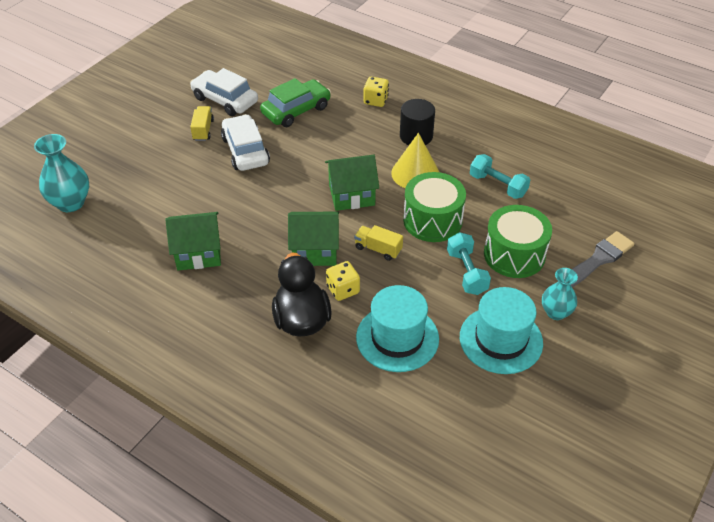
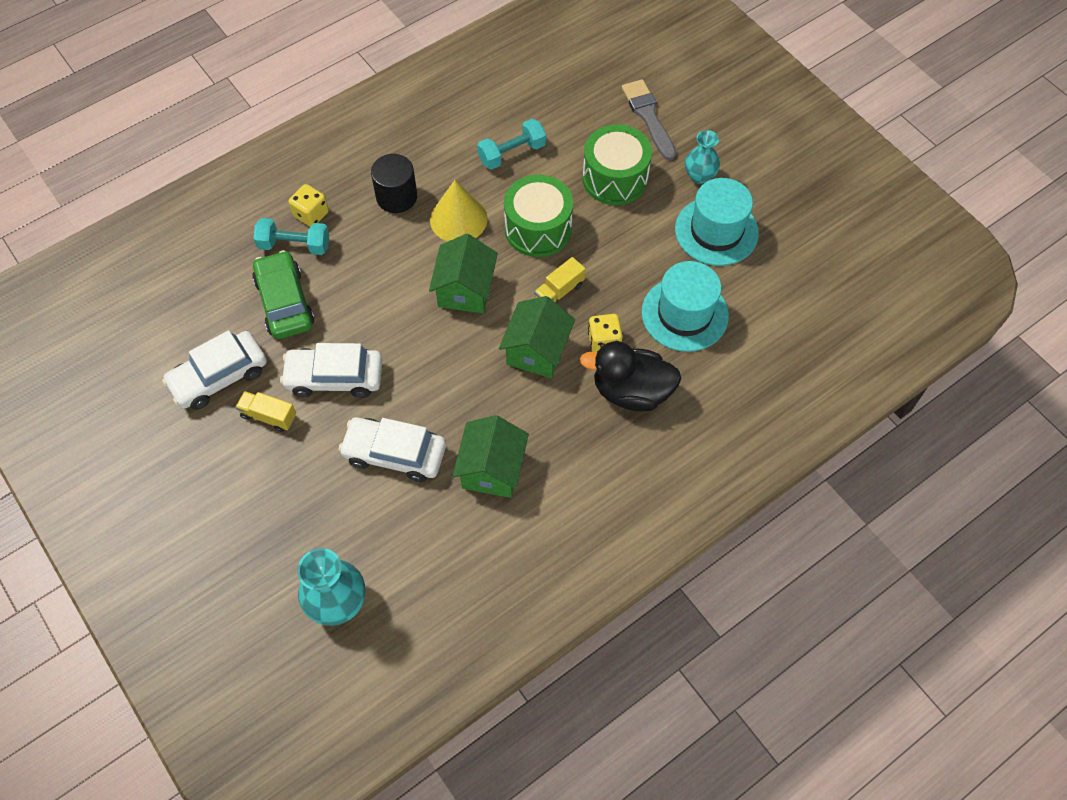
camera: 70 degrees left, 15 degrees up
turquoise dumbbell [447,232,491,295] -> turquoise dumbbell moved to [254,218,329,255]
none -> white car [338,417,446,482]

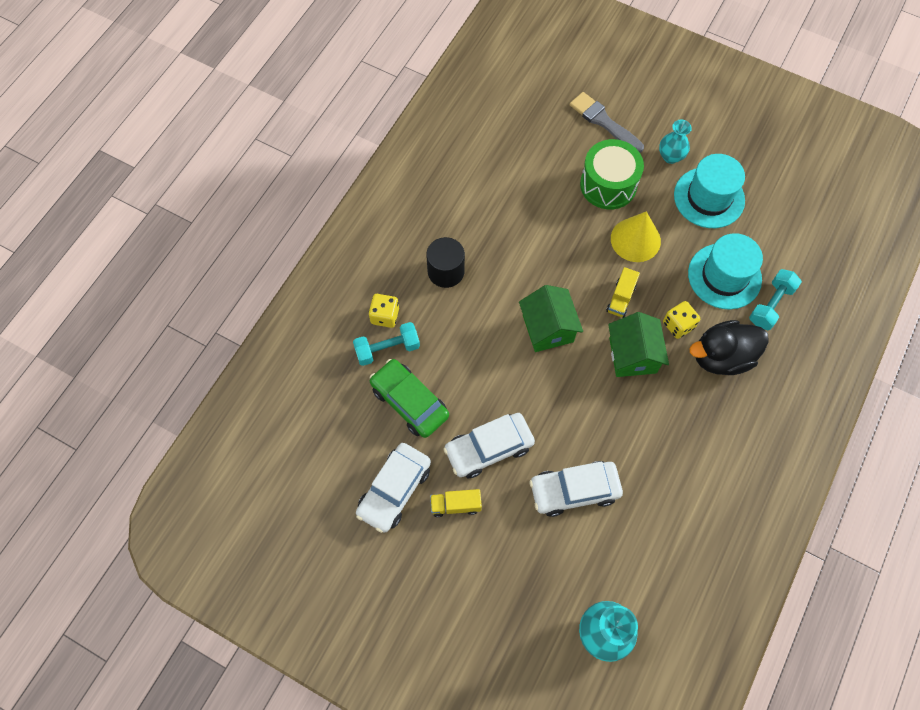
camera: 25 degrees left, 5 degrees up
yellow cone [430,180,488,241] -> yellow cone moved to [611,211,661,262]
green house [453,415,529,498] -> none
turquoise dumbbell [477,119,546,170] -> turquoise dumbbell moved to [749,269,802,330]
green drum [504,174,573,257] -> none

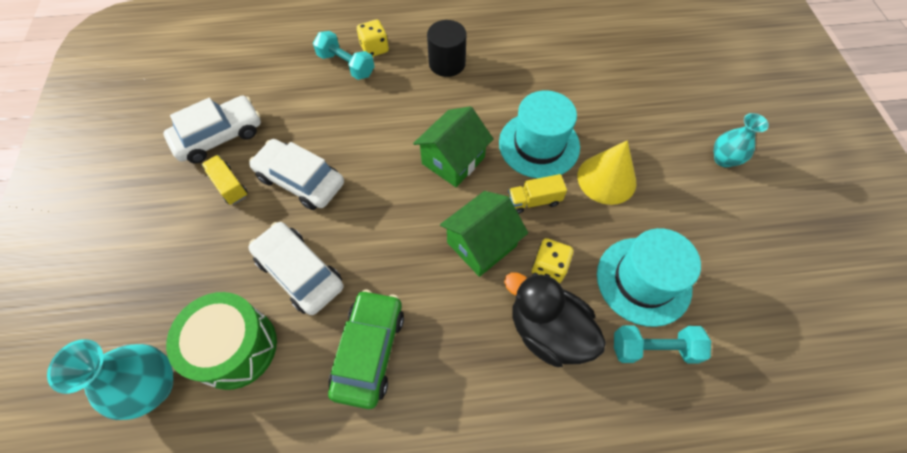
camera: 55 degrees right, 5 degrees down
white car [356,443,431,533] -> white car turned 150 degrees clockwise [164,96,261,164]
green car [370,359,449,438] -> green car moved to [328,290,404,409]
grey brush [570,92,644,153] -> none
green drum [580,139,644,210] -> green drum moved to [166,292,277,390]
turquoise hat [674,154,745,228] -> turquoise hat moved to [499,90,580,178]

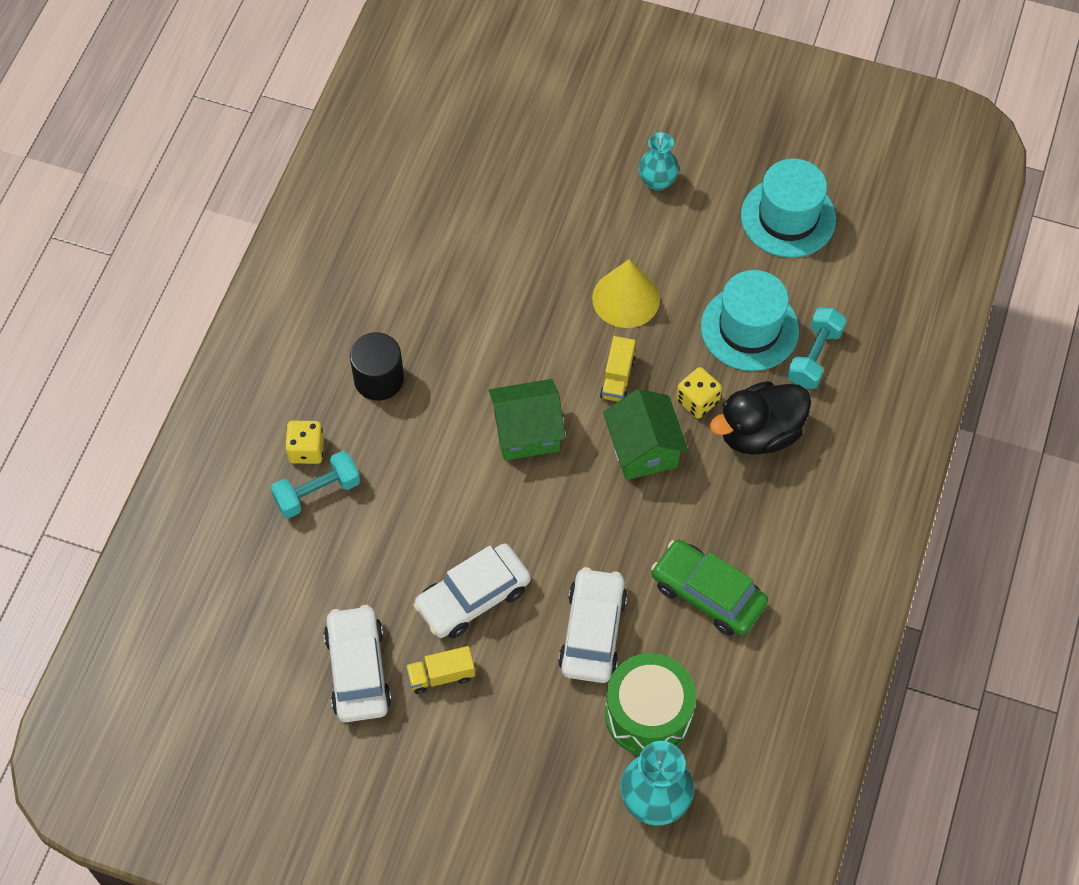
camera: 65 degrees left, 0 degrees up
white car [248,222,343,315] -> white car turned 120 degrees clockwise [558,567,628,683]
green house [413,106,493,187] -> green house turned 75 degrees counterclockwise [489,379,565,460]
turquoise hat [499,90,580,178] -> turquoise hat moved to [741,159,836,258]

